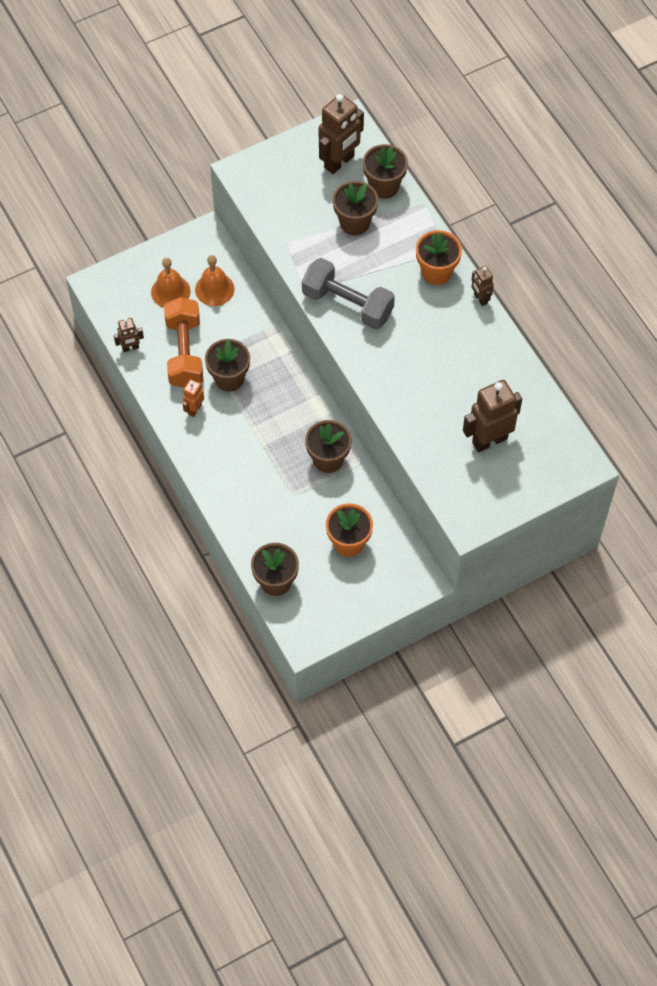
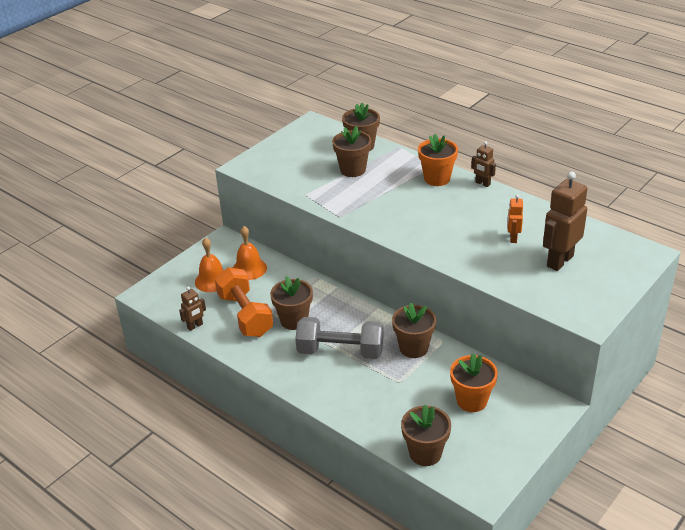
camera: 20 degrees left, 25 degrees down
orange robot [183,379,204,417] -> orange robot moved to [508,194,523,243]
grey dumbbell [302,258,395,330] -> grey dumbbell moved to [295,317,383,359]
brown robot [319,94,364,174] -> none

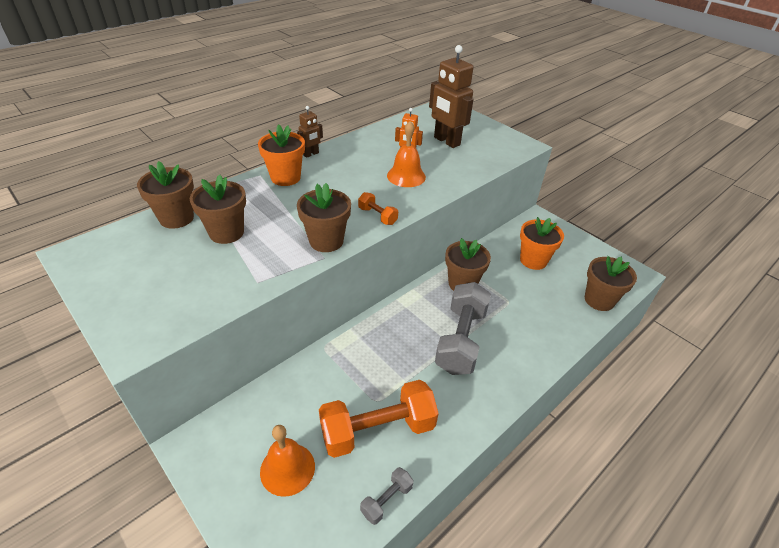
camera: 85 degrees left, 5 degrees up
brown robot [179,286,206,331] -> grey dumbbell [360,467,414,525]
orange bell [233,226,267,280] -> orange bell moved to [387,121,426,187]
brown flower pot [270,276,313,330] -> brown flower pot moved to [297,183,351,252]
none -> orange dumbbell [358,192,398,225]

